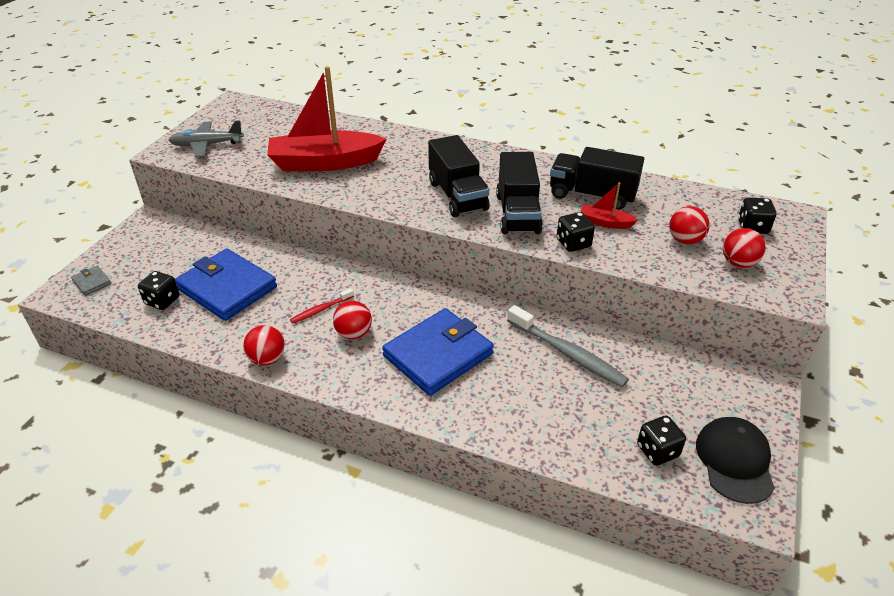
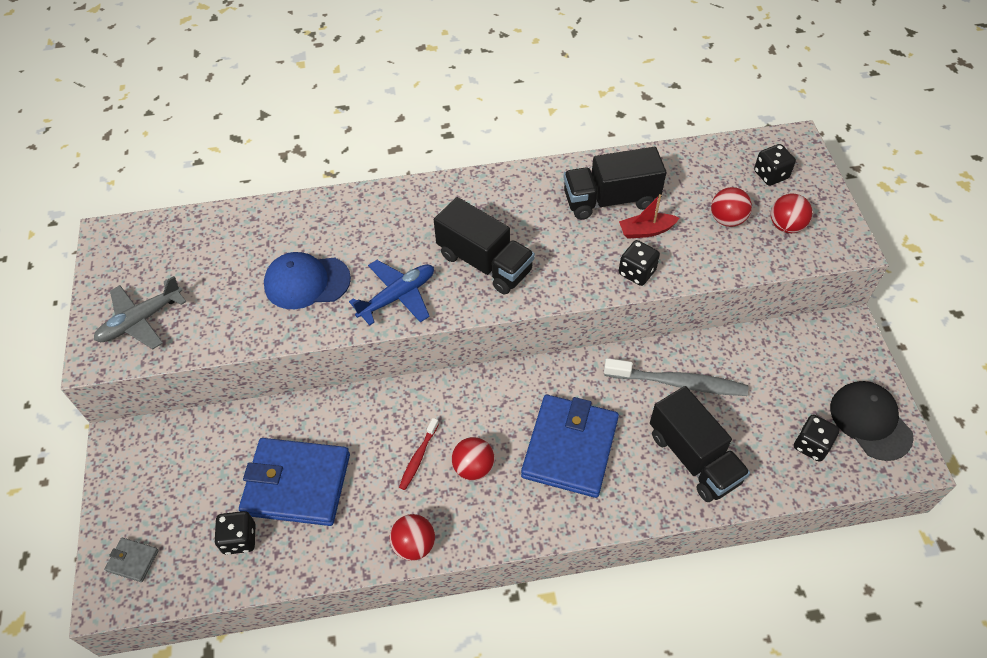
camera: 30 degrees left, 15 degrees up
red boat [267,66,387,171] -> blue cap [264,252,351,309]
black truck [496,152,543,234] -> black truck moved to [650,386,750,502]
none -> blue plane [349,260,434,325]

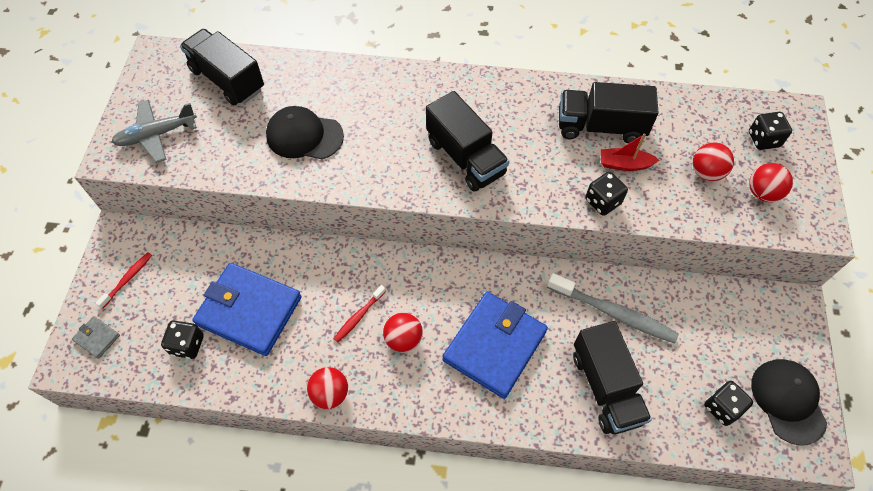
camera: 15 degrees right, 5 degrees up
blue cap [264,252,351,309] -> black cap [266,106,344,159]
blue plane [349,260,434,325] -> none
none -> red toothbrush [95,252,152,309]
none -> black truck [180,29,264,105]

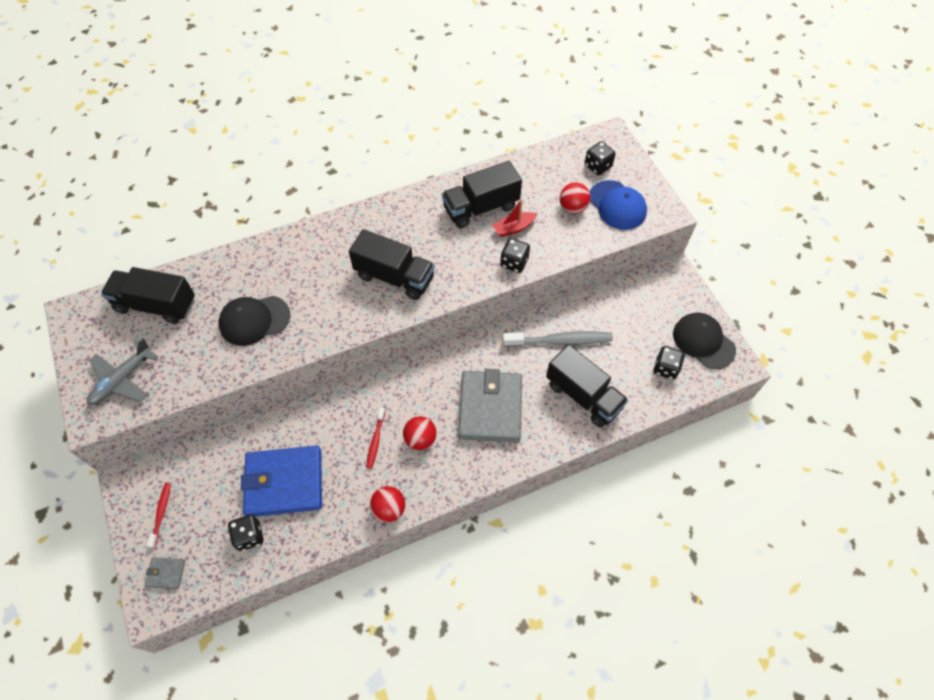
camera: 30 degrees left, 0 degrees up
blue wallet [443,292,548,399] -> grey wallet [458,369,522,442]
red ball [749,163,793,202] -> blue cap [590,180,647,230]

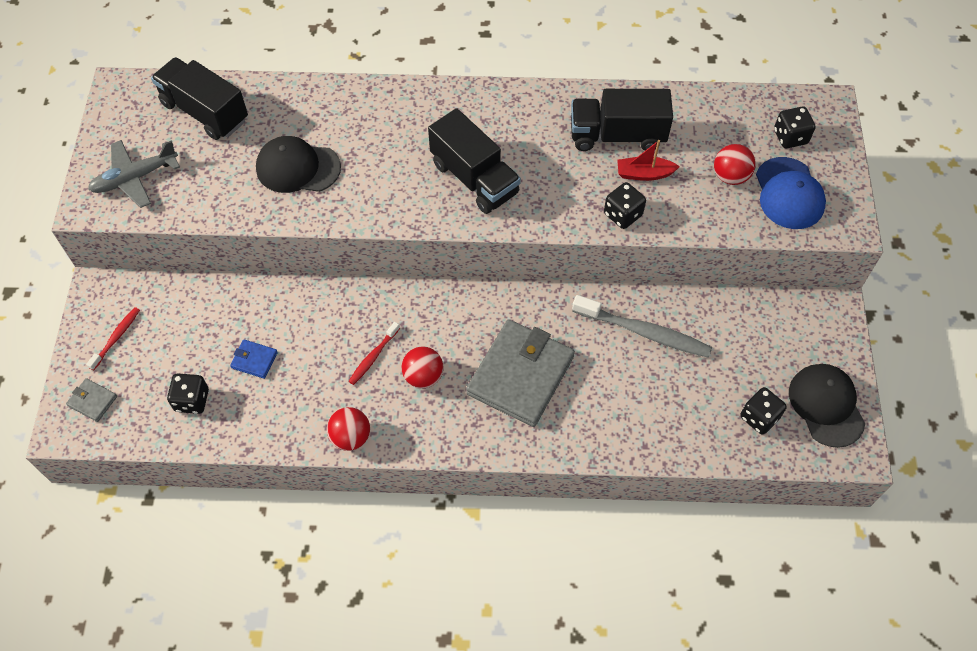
camera: 25 degrees right, 0 degrees up
blue wallet [241,445,322,517] -> blue wallet [230,339,278,379], size x0.42
black truck [546,344,628,428] -> none

